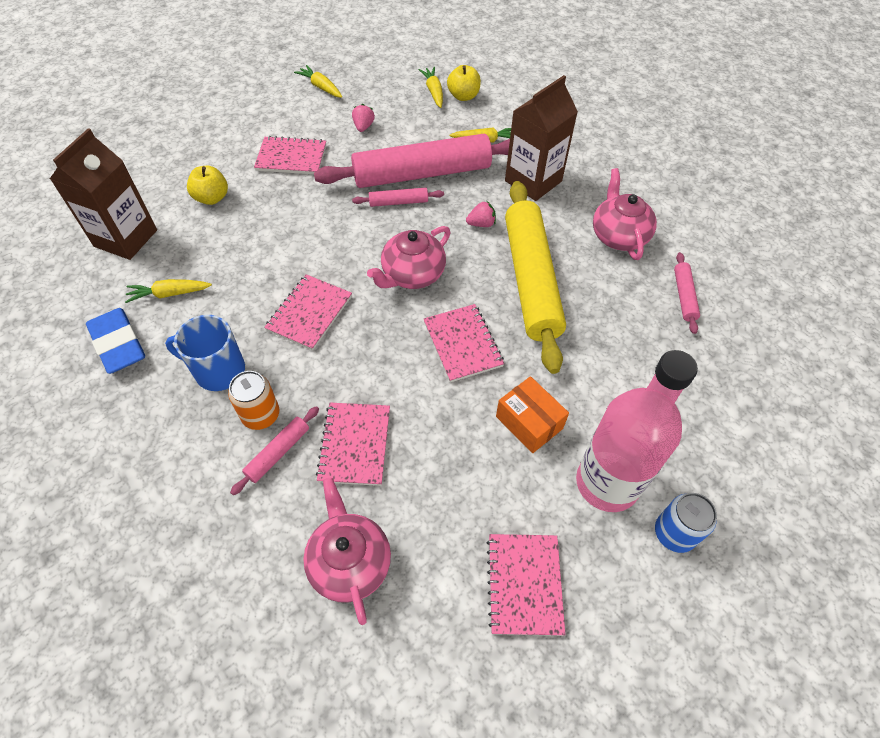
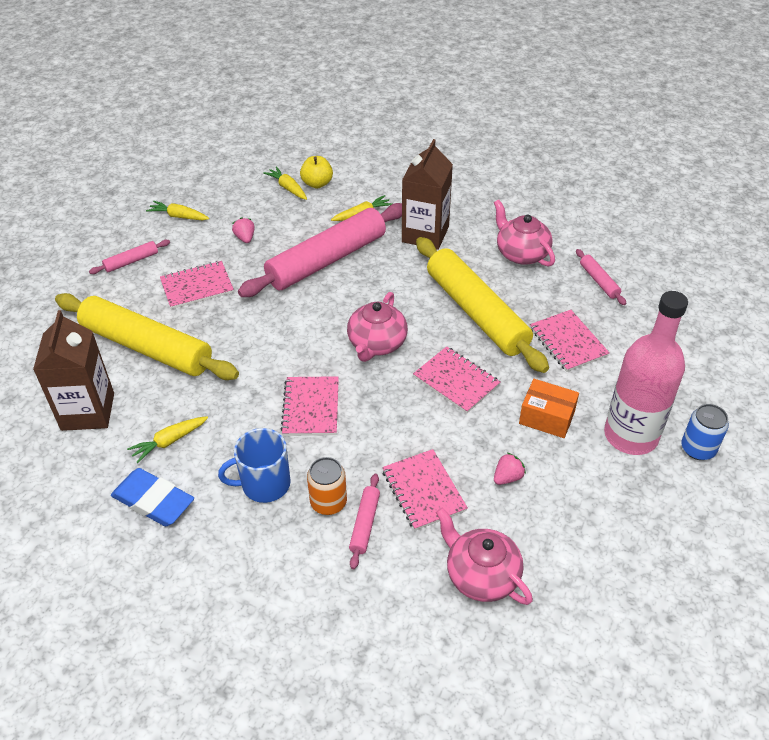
camera: 25 degrees left, 10 degrees down
yellow apple [187,166,228,205] -> yellow rolling pin [55,293,239,380]
pink rolling pin [352,188,444,207] -> pink rolling pin moved to [89,240,170,274]
pink strawberry [466,201,496,227] -> pink strawberry moved to [494,452,526,485]
pink notebook [487,534,565,636] -> pink notebook moved to [530,310,610,372]

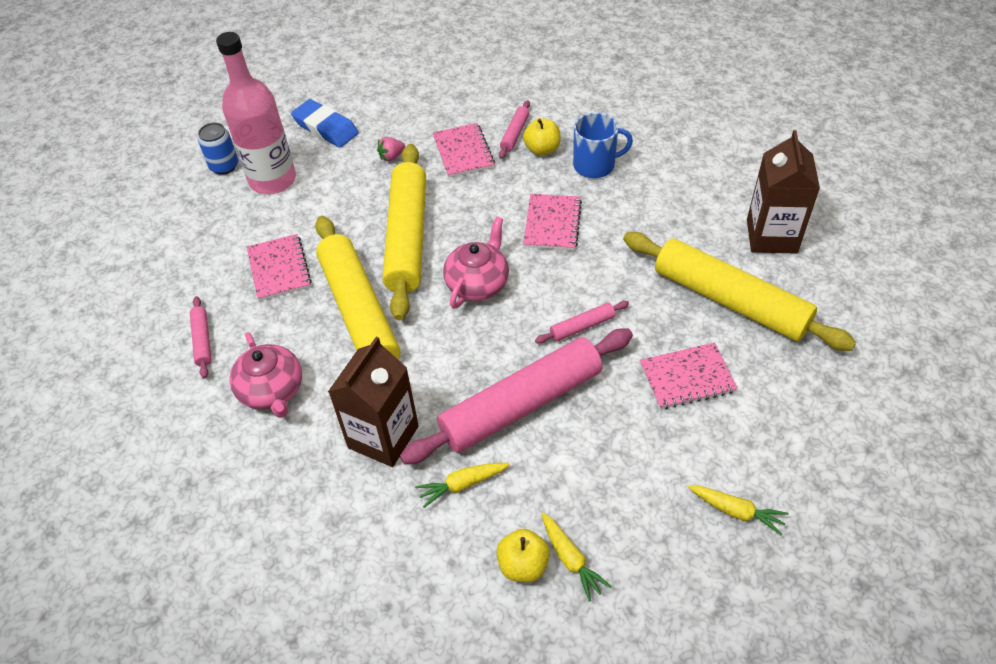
camera: 170 degrees left, 5 degrees up
pink rolling pin [89,240,170,274] -> pink rolling pin moved to [535,301,629,344]
blue eraser [111,468,194,526] -> blue eraser moved to [291,99,359,148]
yellow carrot [127,416,208,463] -> none
pink strawberry [232,217,255,243] -> none
orange can [307,457,347,515] -> yellow apple [523,118,561,156]
pink notebook [413,346,500,413] -> yellow rolling pin [383,144,426,320]
pink teapot [436,508,533,605] -> none
orange box [519,379,579,438] -> none

